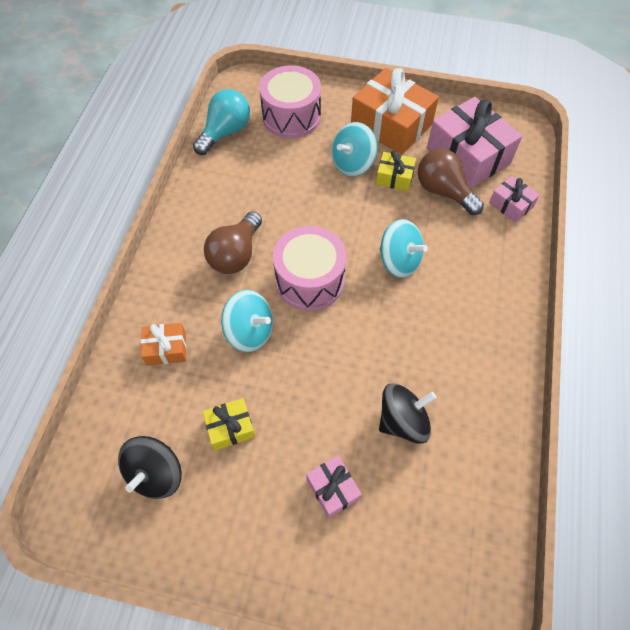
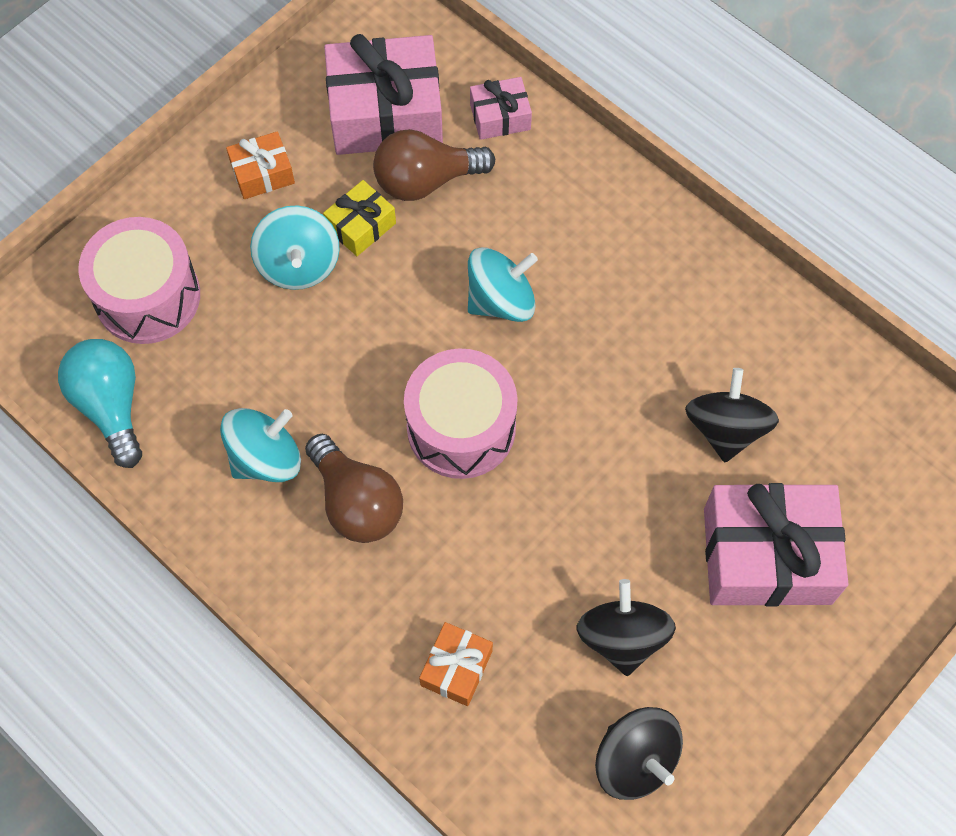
camera: 60 degrees left, 5 degrees up
yellow gift [203,398,255,451] -> black spinning top [577,579,676,676]
turquoise spinning top [221,290,273,352] -> turquoise spinning top moved to [220,408,301,482]
pink gift [306,456,362,518] -> pink gift [704,483,848,606], size x2.02
orange gift [351,68,439,155] -> orange gift [226,131,295,199], size x0.49

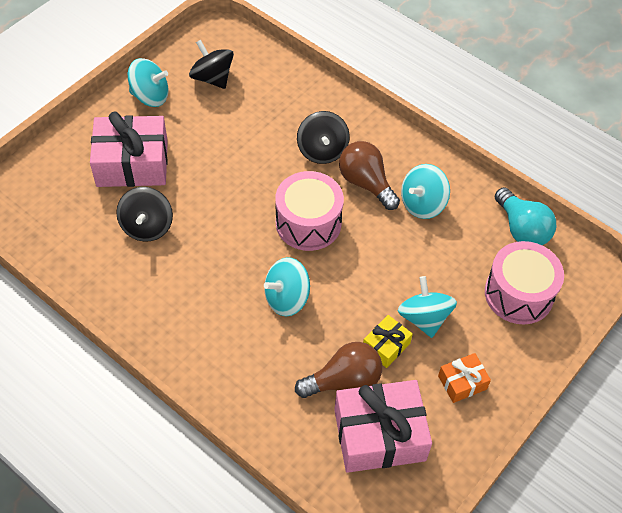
camera: 175 degrees right, 10 degrees down
orange gift [419,622,493,706] -> none
pink gift [470,77,532,140] -> none
black spinning top [577,579,676,676] -> black spinning top moved to [297,111,350,164]
none -> turquoise spinning top [128,58,168,107]

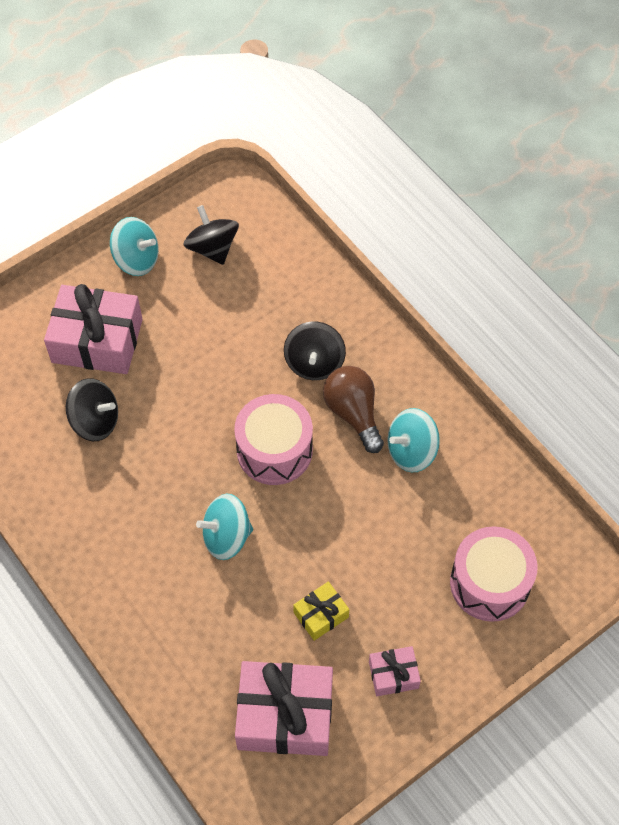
camera: 15 degrees right, 5 degrees up
black spinning top [116,187,173,242] -> black spinning top turned 90 degrees counterclockwise [66,378,118,441]
brown light bulb [295,342,382,398] -> none
turquoise spinning top [398,276,457,338] -> none
orange gift [438,353,491,403] -> pink gift [369,646,421,696]
turquoise light bulb [494,187,556,245] -> none

